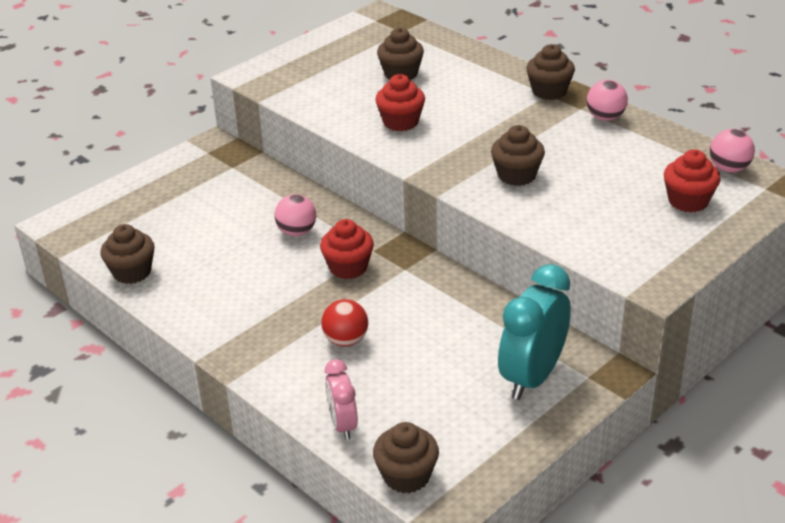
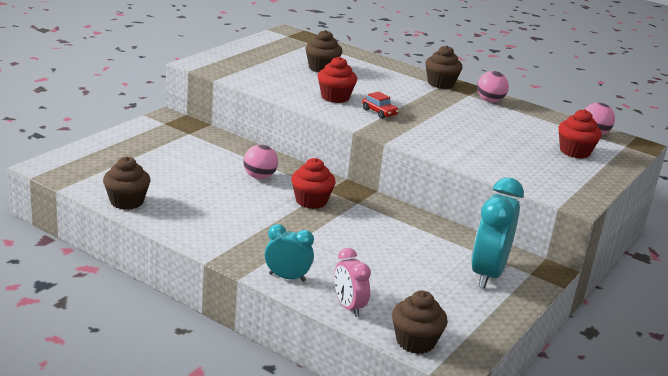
camera: 15 degrees left, 10 degrees down
red ball [321,299,368,346] -> none
brown cupcake [491,125,545,186] -> none
none -> turquoise clock [265,224,314,282]
none -> red car [362,91,399,119]

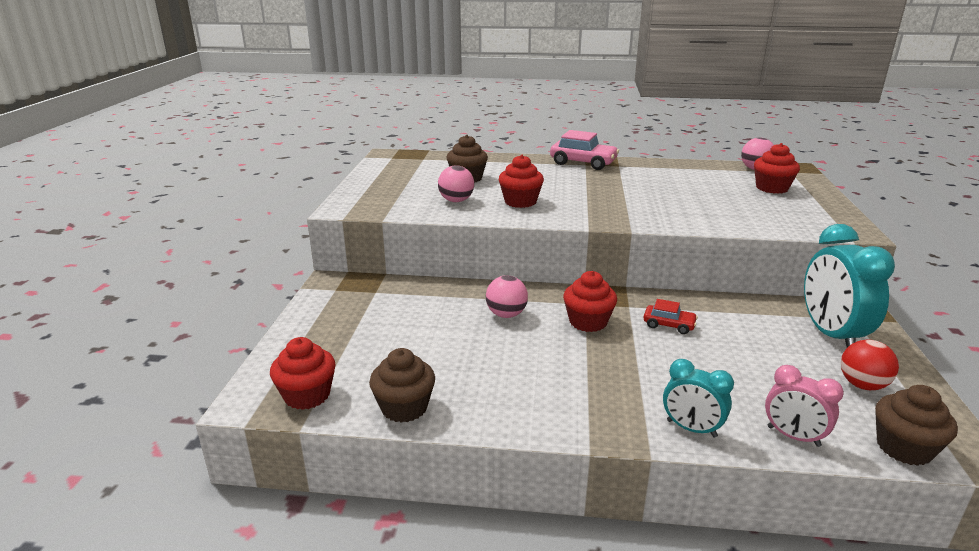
camera: 25 degrees left, 0 degrees up
turquoise clock [265,224,314,282] -> turquoise clock turned 135 degrees counterclockwise [663,359,734,437]
red car [362,91,399,119] -> red car moved to [643,299,698,334]
brown cupcake [425,45,463,89] -> pink car [550,130,619,170]
pink ball [477,71,509,102] -> pink ball moved to [438,165,474,202]
none -> red cupcake [270,337,336,410]
none -> red ball [841,340,899,390]

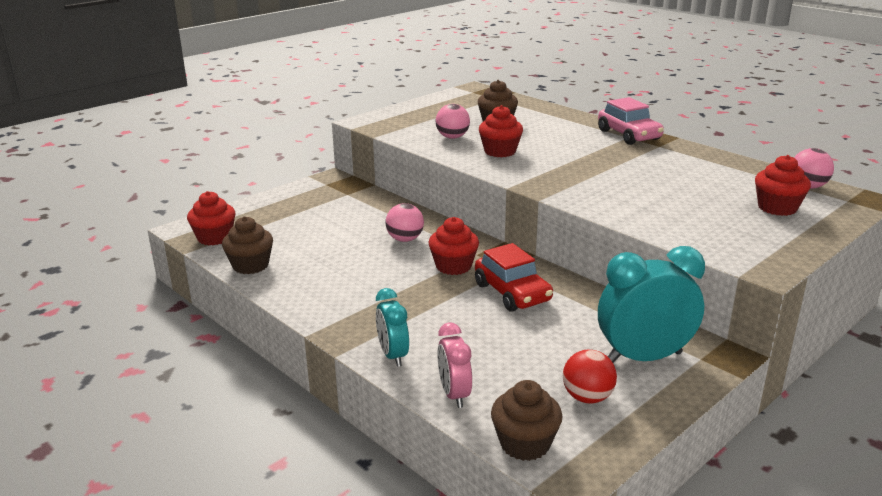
camera: 40 degrees right, 0 degrees up
red car [643,299,698,334] -> red car [475,243,553,312], size x1.77
turquoise clock [804,224,895,347] -> turquoise clock turned 45 degrees clockwise [598,246,705,363]

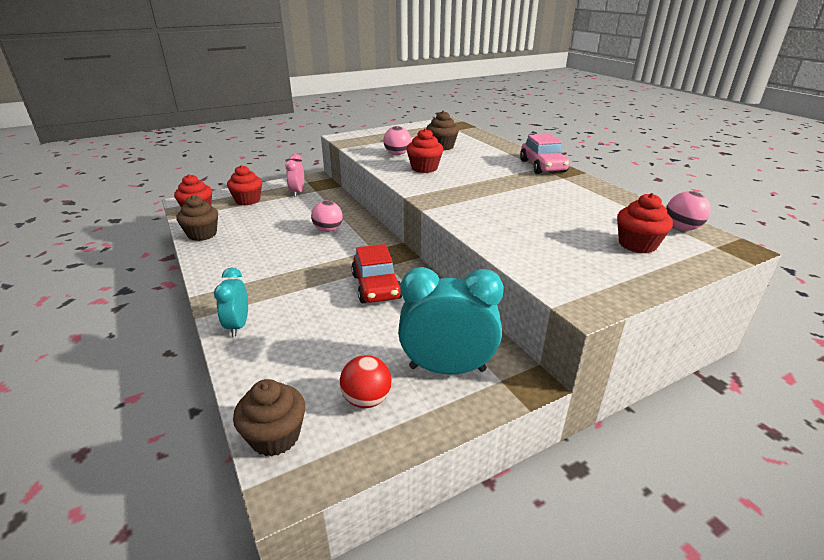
camera: 15 degrees right, 5 degrees up
red cupcake [428,217,479,275] -> red cupcake moved to [227,165,262,205]
pink clock [437,322,472,408] -> pink clock moved to [285,154,304,197]

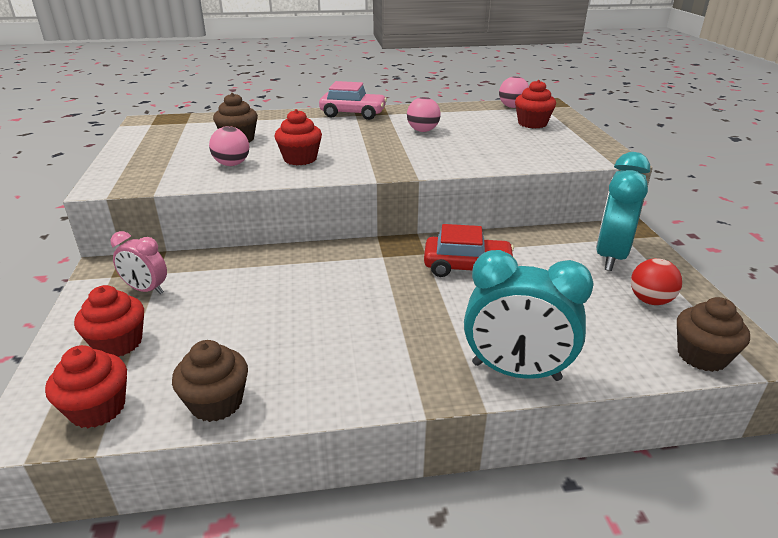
camera: 70 degrees left, 0 degrees up
turquoise clock [214,267,248,337] -> turquoise clock [464,250,594,381], size x1.76
pink ball [311,201,343,232] -> pink ball moved to [407,97,441,132]

